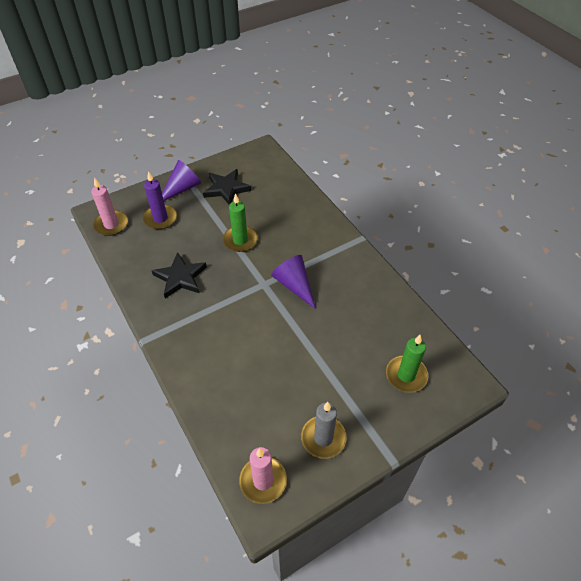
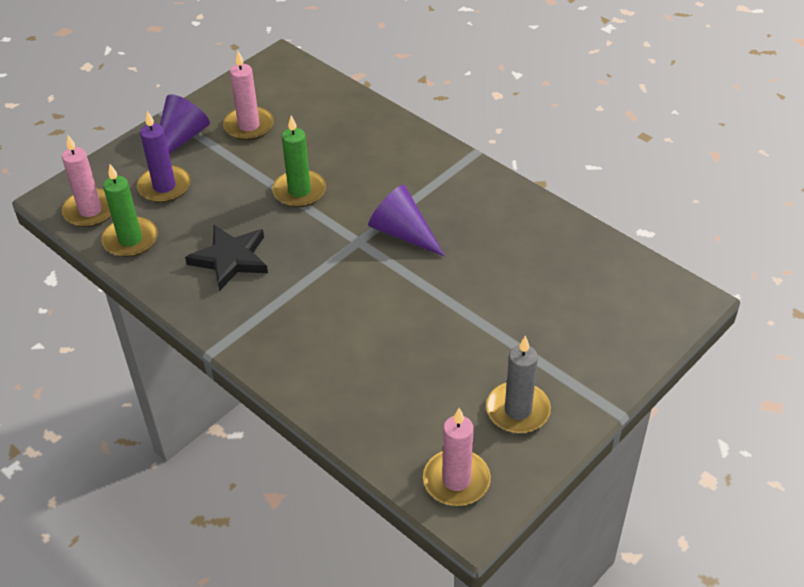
camera: 15 degrees left, 5 degrees down
black star [203,169,251,205] -> pink candle [223,51,274,140]
green candle [386,335,428,393] -> green candle moved to [101,164,158,257]

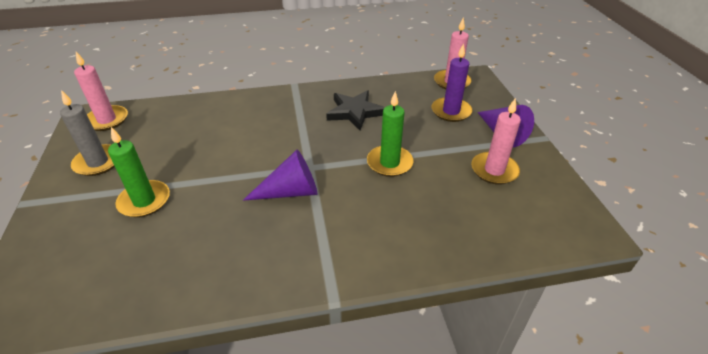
camera: 125 degrees right, 5 degrees down
green candle [101,164,158,257] -> green candle moved to [108,127,170,217]

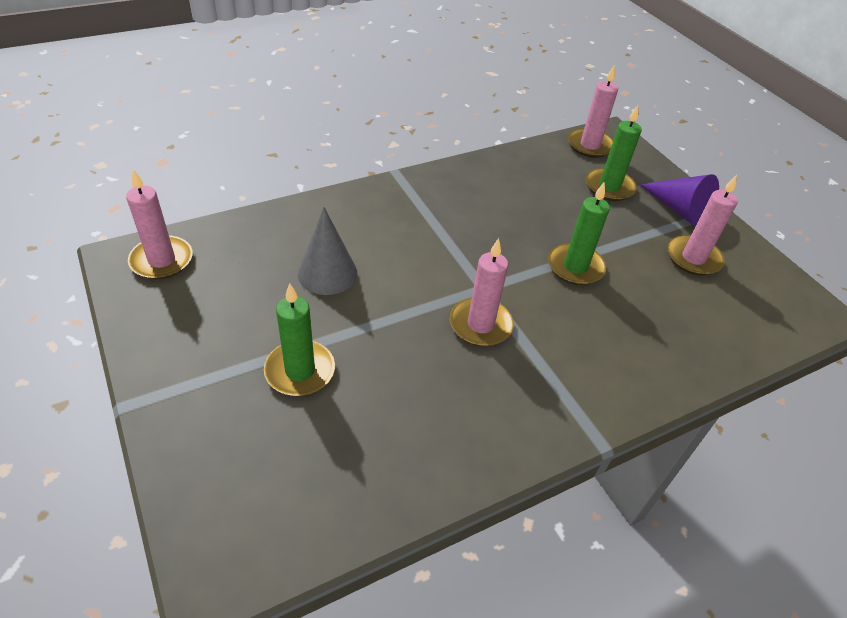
camera: 20 degrees left, 5 degrees up
grey candle [60,90,115,176] -> none
purple cone [243,150,317,201] -> pink candle [450,238,514,346]
black star [326,90,385,130] -> none
purple candle [431,43,472,122] -> green candle [585,105,642,201]
none -> grey cone [298,207,357,295]

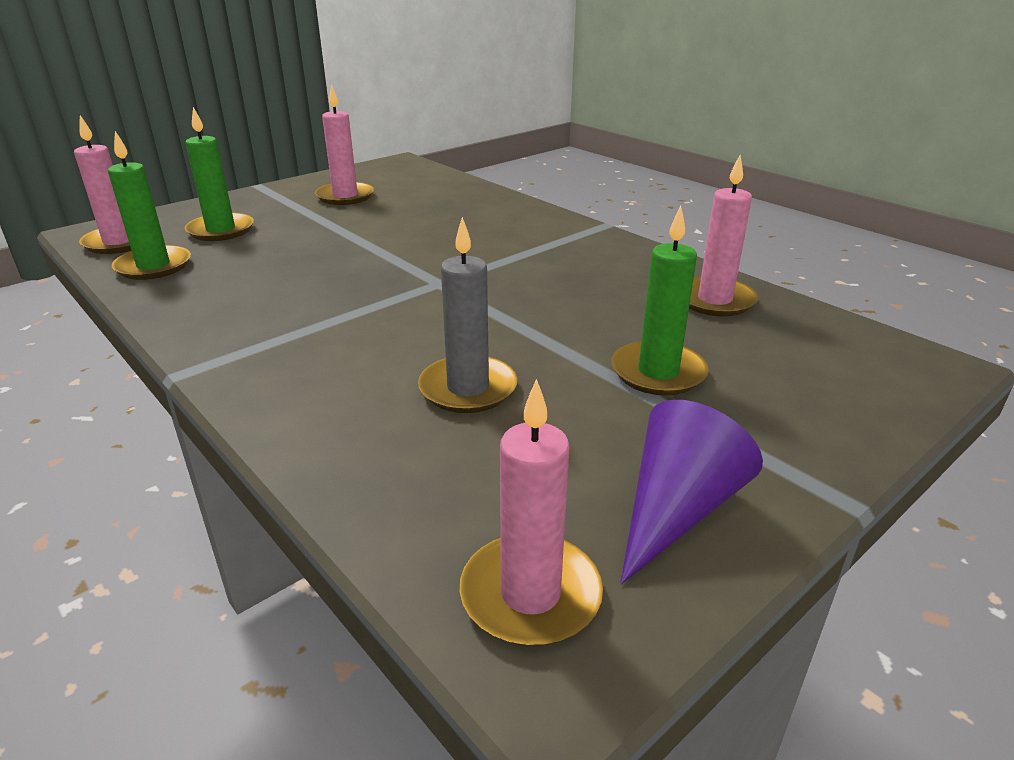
camera: 100 degrees left, 15 degrees down
grey cone [298,207,357,295] -> grey candle [418,217,517,413]
pink candle [450,238,514,346] -> pink candle moved to [689,155,758,317]
green candle [548,181,610,285] -> green candle moved to [108,131,191,280]
purple cone [639,174,719,226] -> purple cone moved to [620,400,763,584]

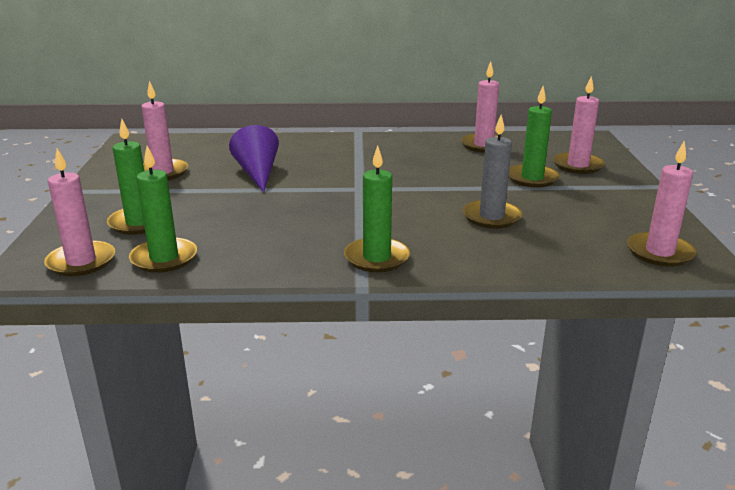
camera: 50 degrees left, 5 degrees down
purple cone [620,400,763,584] -> purple cone moved to [229,125,279,193]
none -> green candle [344,145,410,272]
none -> pink candle [553,76,605,174]

